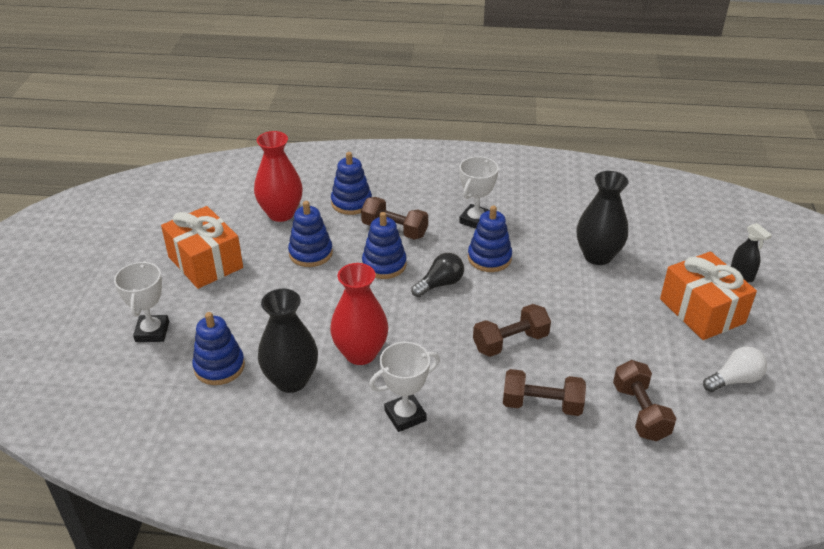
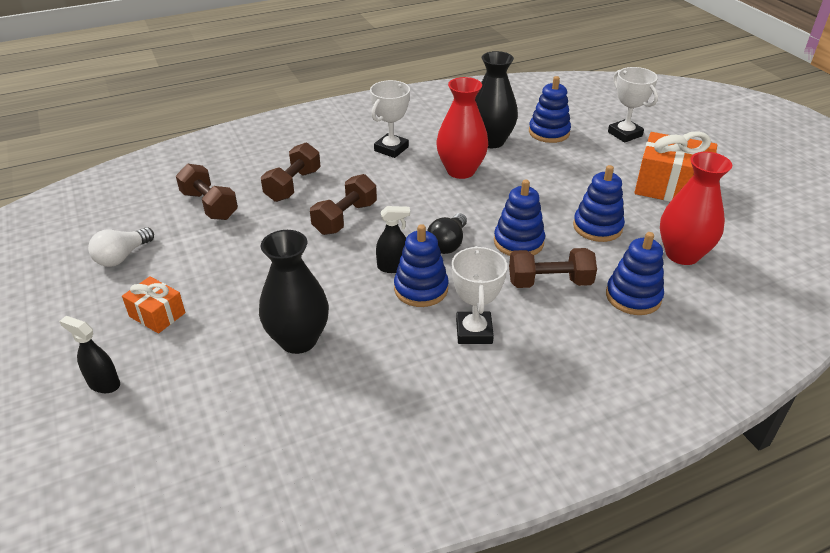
camera: 150 degrees right, 0 degrees up
brown dumbbell [503,369,586,416] -> brown dumbbell turned 45 degrees counterclockwise [261,143,321,202]
orange gift [660,251,757,340] -> orange gift [122,276,185,334], size x0.54
none -> black spray bottle [376,206,410,273]

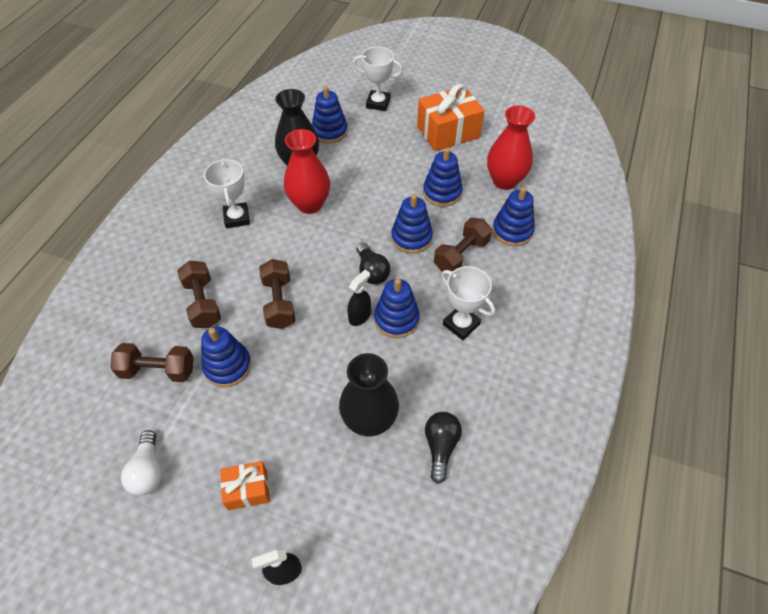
camera: 45 degrees left, 15 degrees up
none -> blue stacking toy [201,327,252,387]
none -> black light bulb [425,412,462,484]

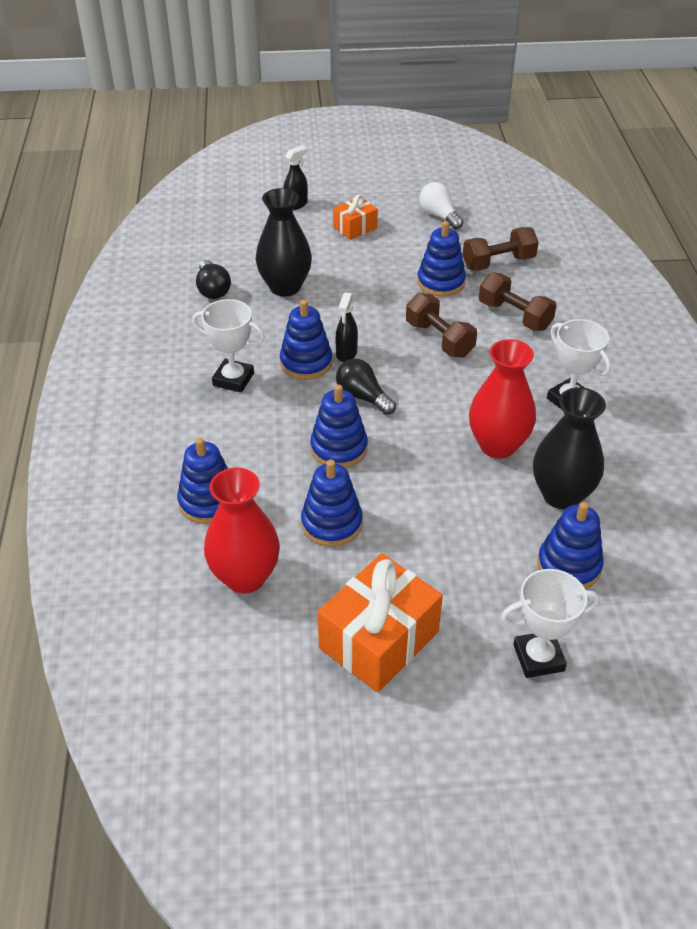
camera: 155 degrees right, 10 degrees down
brown dumbbell [434,218,492,272] -> none

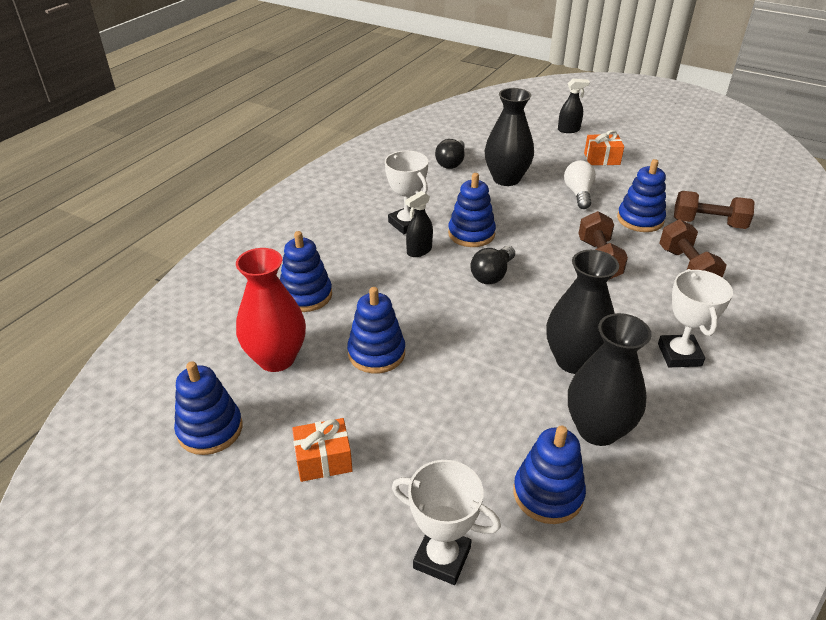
camera: 35 degrees right, 5 degrees down
blue stacking toy [310,384,368,468] -> blue stacking toy moved to [174,361,243,455]
orange gift [318,553,443,692] -> orange gift [292,418,353,482], size x0.54
black spray bottle [335,293,358,362] -> black spray bottle moved to [405,191,433,257]
black light bulb [336,359,396,415] -> black light bulb turned 135 degrees counterclockwise [470,246,515,284]
white light bulb [419,182,463,230] -> white light bulb moved to [564,160,596,209]
red vase [469,339,536,459] -> black vase [546,250,619,374]

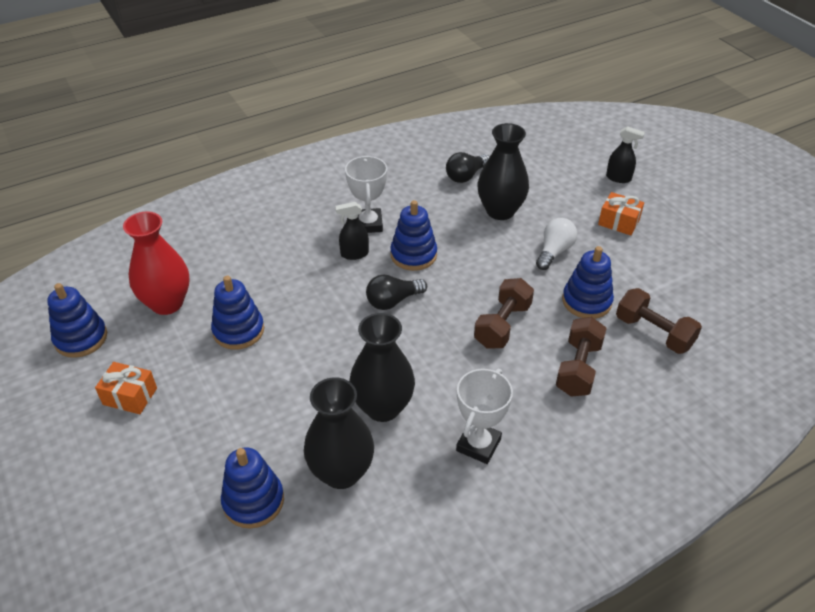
camera: 30 degrees right, 5 degrees up
blue stacking toy [280,231,332,312] -> none
white trophy [392,460,501,585] -> none

